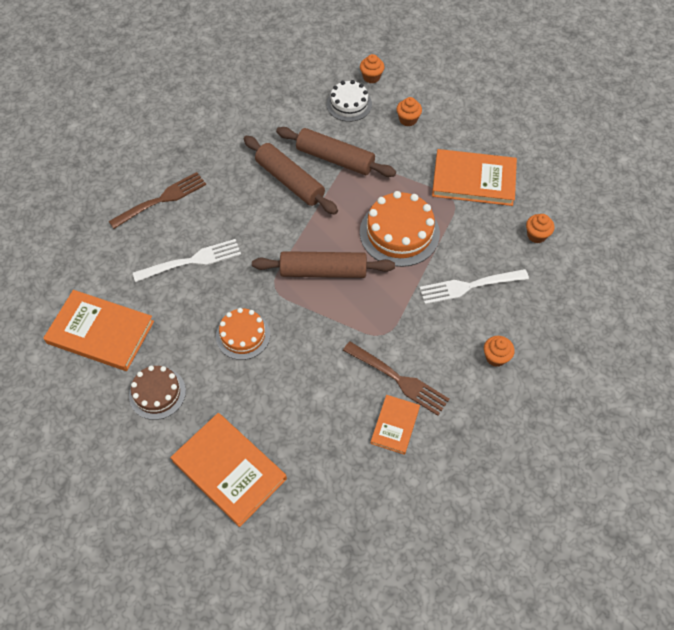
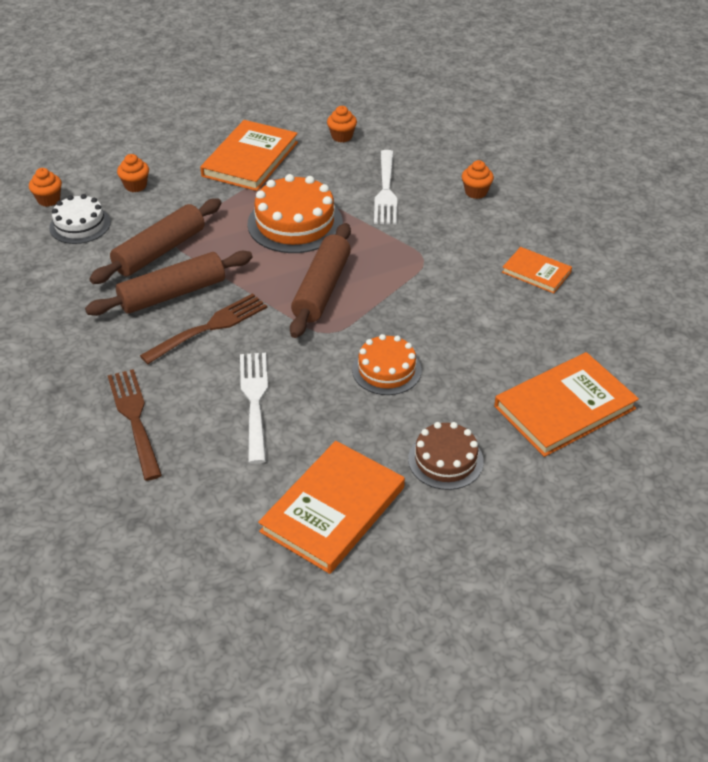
camera: 75 degrees left, 15 degrees down
brown fork [343,341,449,416] -> brown fork moved to [140,293,267,364]

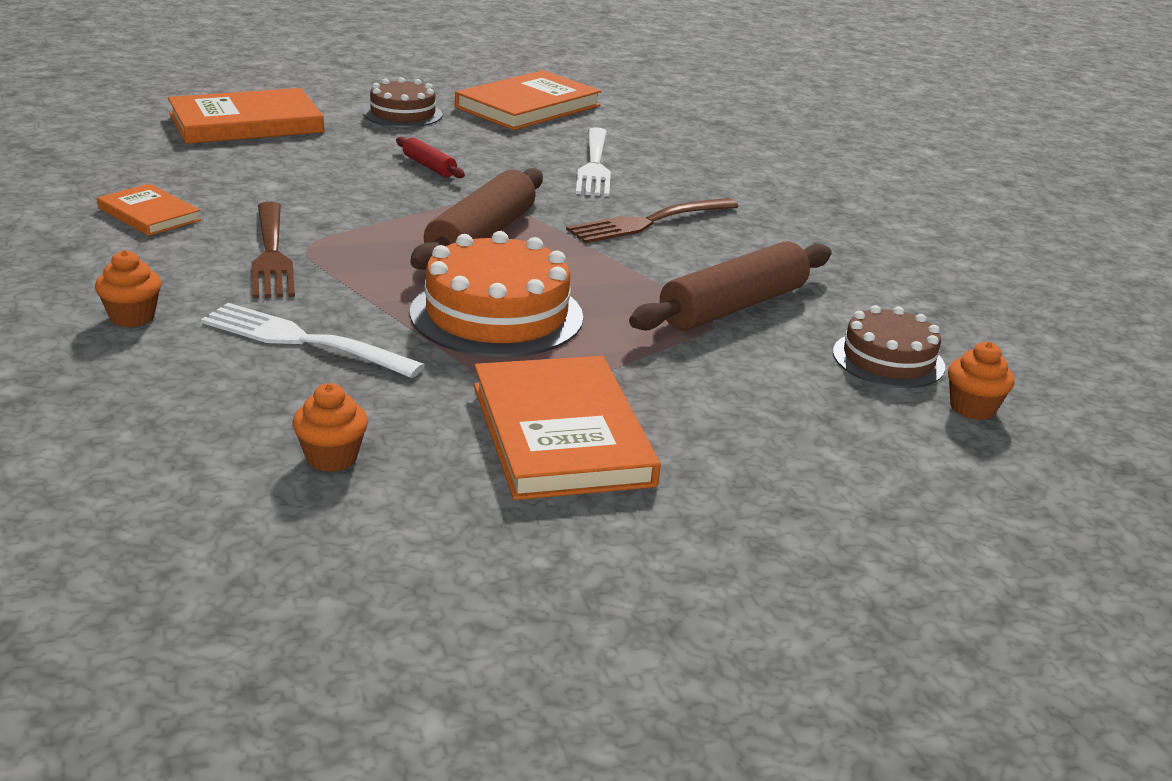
camera: 175 degrees left, 15 degrees down
white cake [49,194,111,244] -> brown cake [833,305,945,388]
brown rolling pin [85,250,253,316] -> none
brown fork [108,369,162,481] -> brown fork moved to [252,202,295,298]
orange cupcake [117,154,149,192] -> none
orange book [200,120,298,191] -> orange book turned 45 degrees counterclockwise [474,356,661,500]
orange cake [352,334,422,395] -> red rolling pin [396,137,465,178]
white fork [374,150,397,224] -> white fork turned 75 degrees counterclockwise [201,303,425,378]

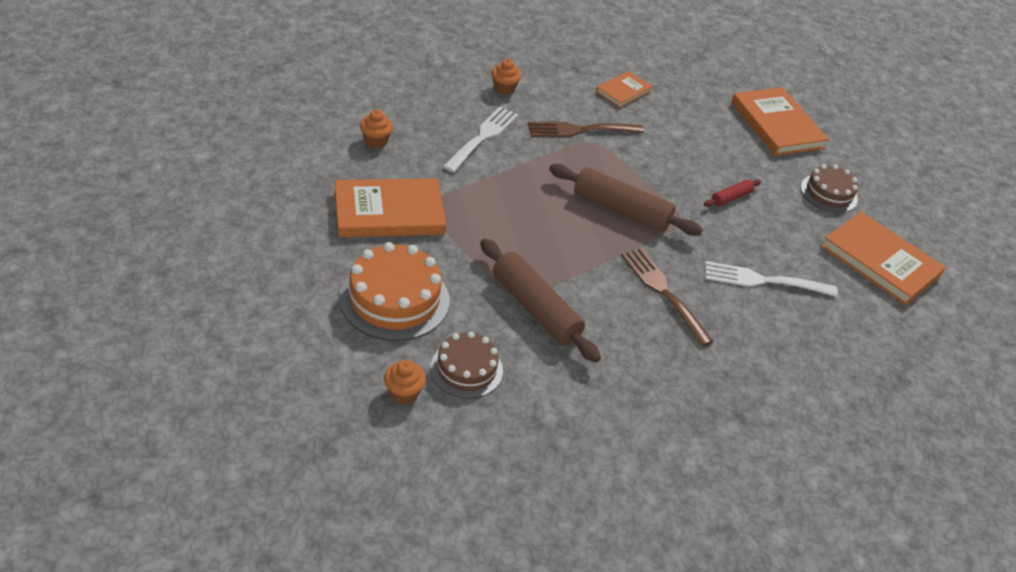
camera: 90 degrees right, 15 degrees up
orange cake [410,231,583,357] -> orange cake moved to [339,242,450,341]

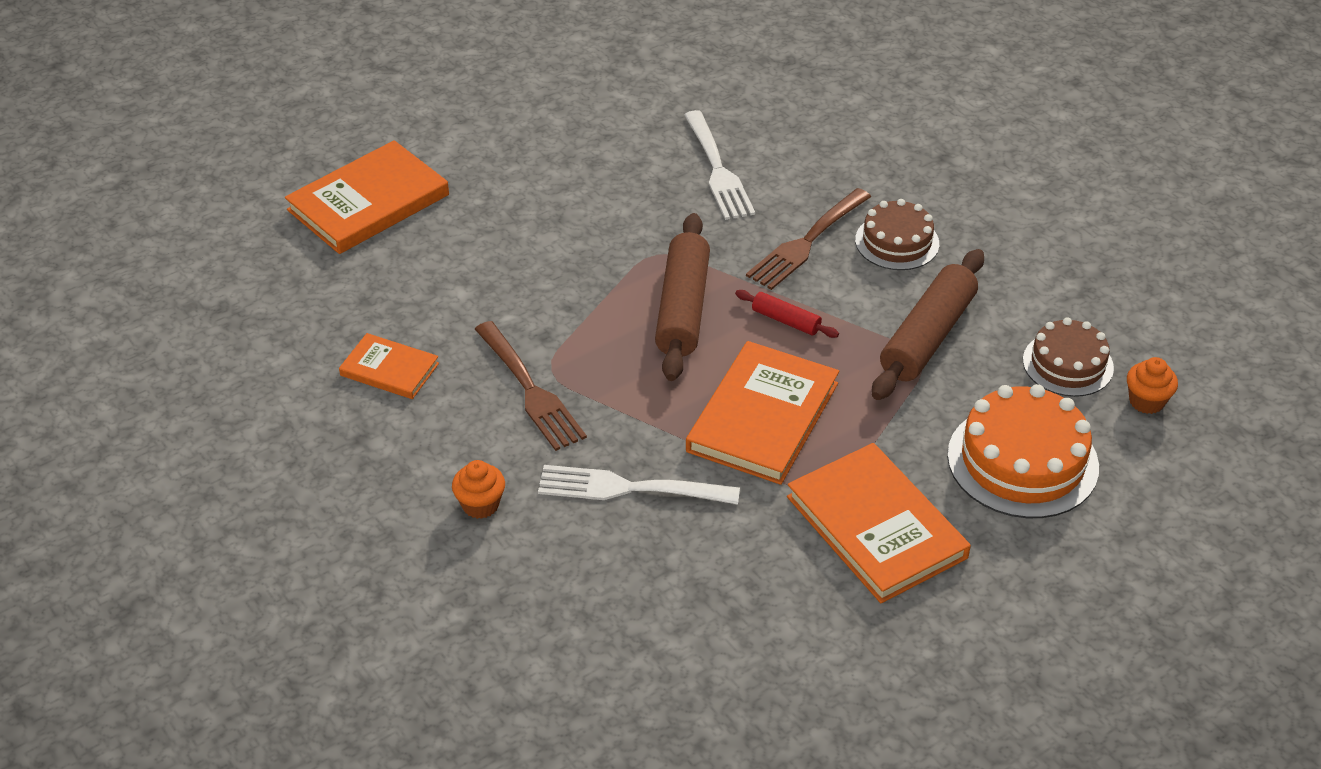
camera: 105 degrees left, 0 degrees up
orange cupcake [360,110,393,148] -> none
red rolling pin [704,179,761,207] -> red rolling pin moved to [735,290,839,338]
brown cake [801,164,858,213] -> brown cake moved to [855,199,939,270]
orange book [821,211,946,305] -> orange book moved to [686,341,839,485]

